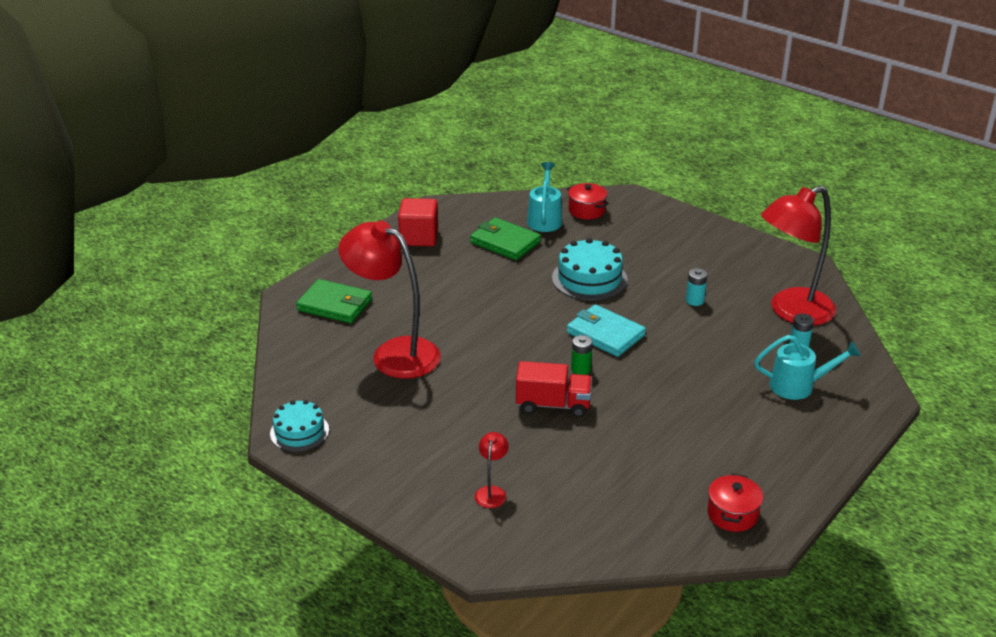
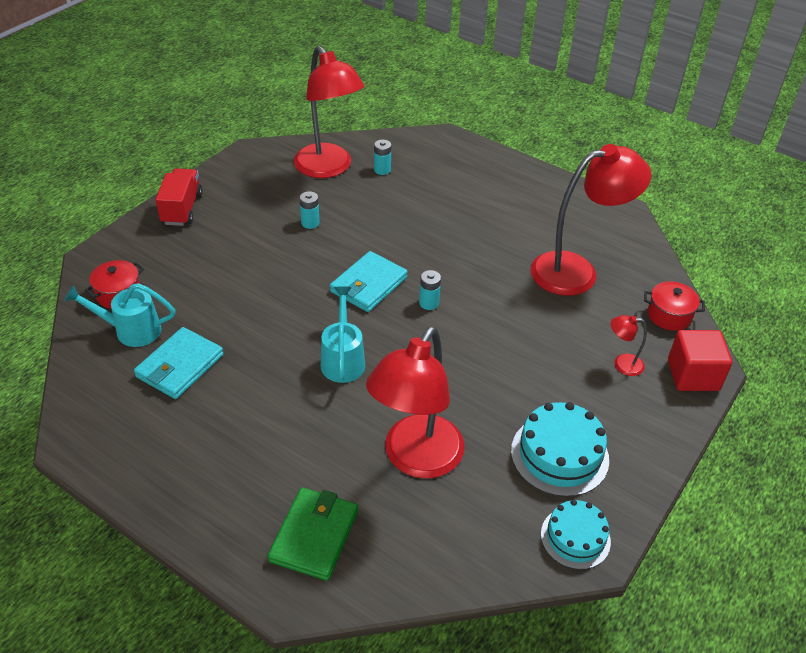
camera: 95 degrees left, 10 degrees up
red cube [398,198,438,246] -> red cube moved to [668,330,732,391]
green wallet [470,218,541,260] -> turquoise wallet [134,327,224,399]
red truck [516,361,592,417] -> red truck moved to [155,168,203,226]
turquoise cake [552,238,628,301] -> turquoise cake moved to [511,402,609,497]
green battery [571,335,593,375] -> turquoise battery [419,270,441,310]
red pot [707,473,763,532] -> red pot moved to [644,282,705,331]
turquoise watering can [754,335,861,400] -> turquoise watering can moved to [321,286,365,383]
none -> red lamp [531,144,651,296]

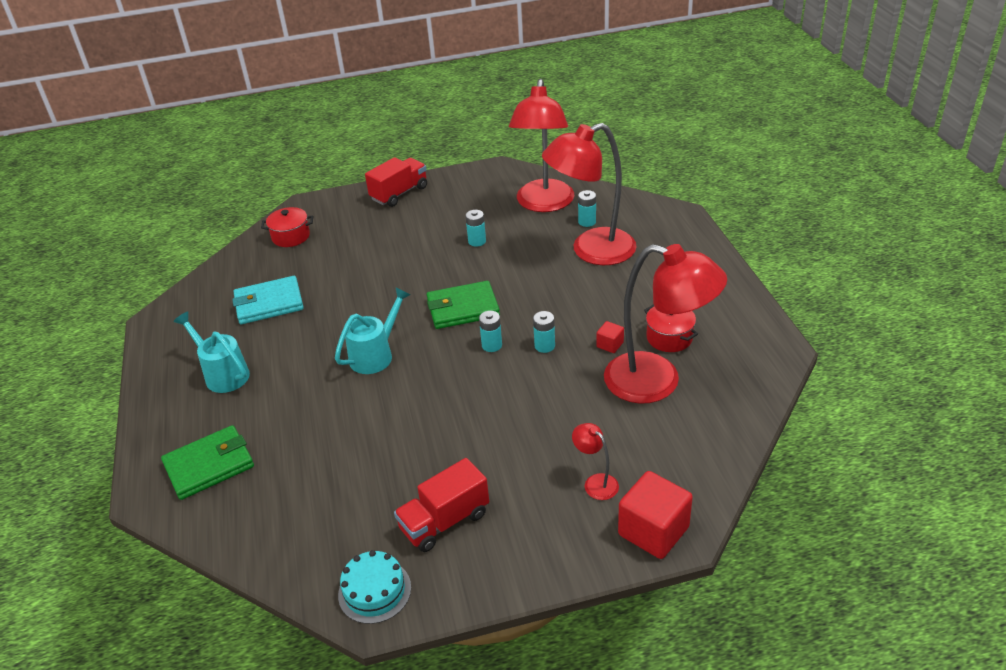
camera: 45 degrees right, 5 degrees down
turquoise watering can [64,283,175,347] -> turquoise watering can moved to [173,312,250,393]
turquoise wallet [330,251,408,312] -> green wallet [427,281,500,329]
red lamp [366,327,465,479] -> red lamp moved to [542,123,637,265]
turquoise cake [511,402,609,497] -> red truck [394,458,489,552]
red pot [644,282,705,331] -> red pot moved to [644,304,698,352]
none -> turquoise battery [533,311,555,353]
none -> red cube [597,321,624,353]

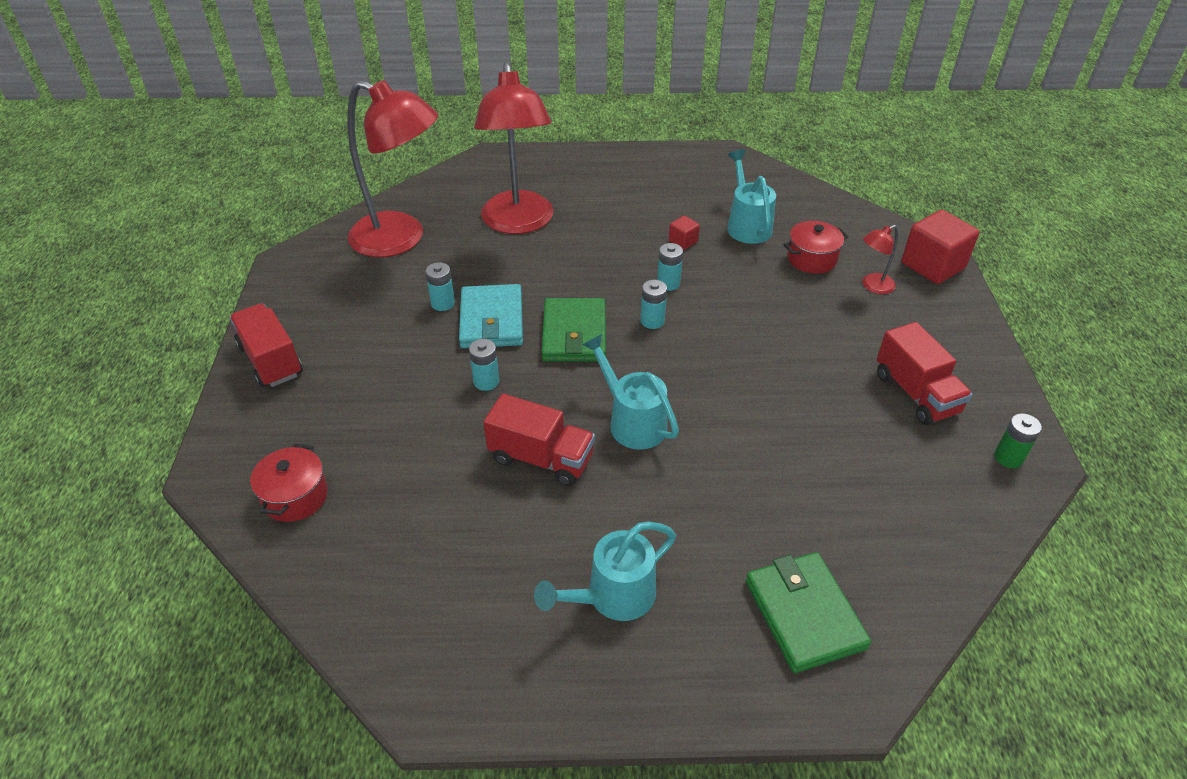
camera: 80 degrees left, 5 degrees up
turquoise wallet [232,276,304,324] -> turquoise wallet moved to [459,284,523,348]
turquoise cake [338,550,411,624] -> green battery [994,413,1042,468]
turquoise battery [578,190,596,227] -> turquoise battery moved to [469,339,499,391]
red lamp [604,244,727,404] -> turquoise watering can [727,150,776,244]
red pot [644,304,698,352] -> red pot moved to [784,221,849,274]
none -> red truck [483,394,595,486]

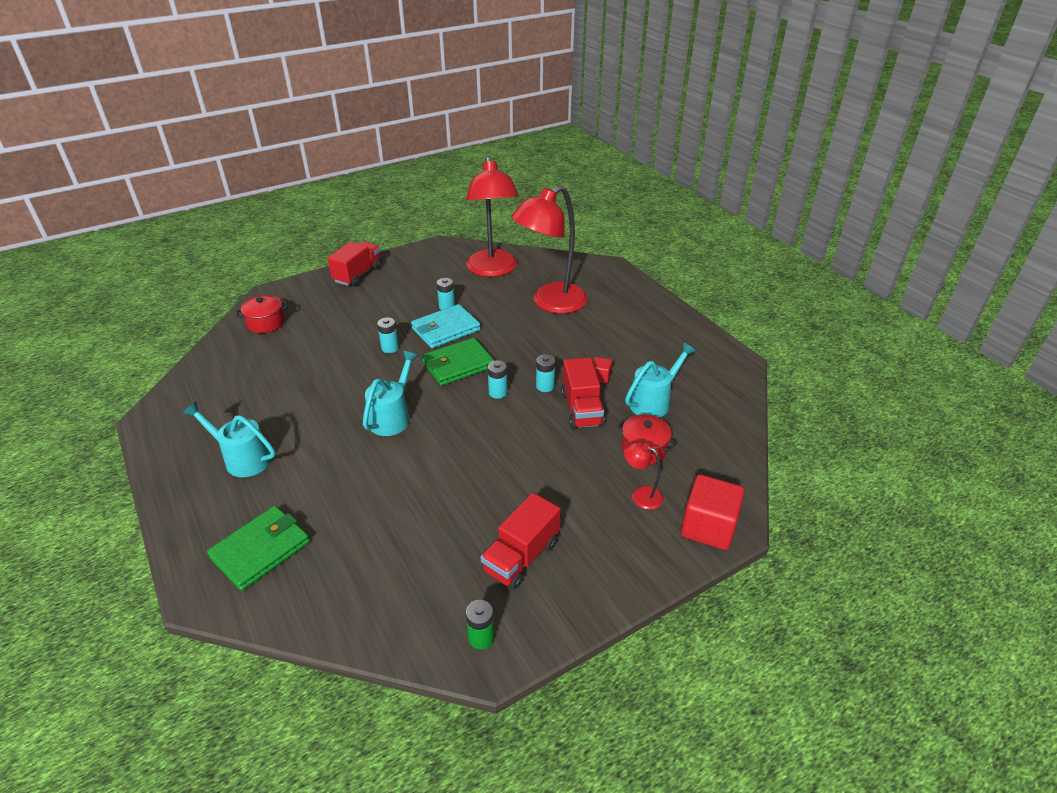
camera: 60 degrees right, 5 degrees down
red truck [483,394,595,486] -> red truck moved to [561,357,605,429]

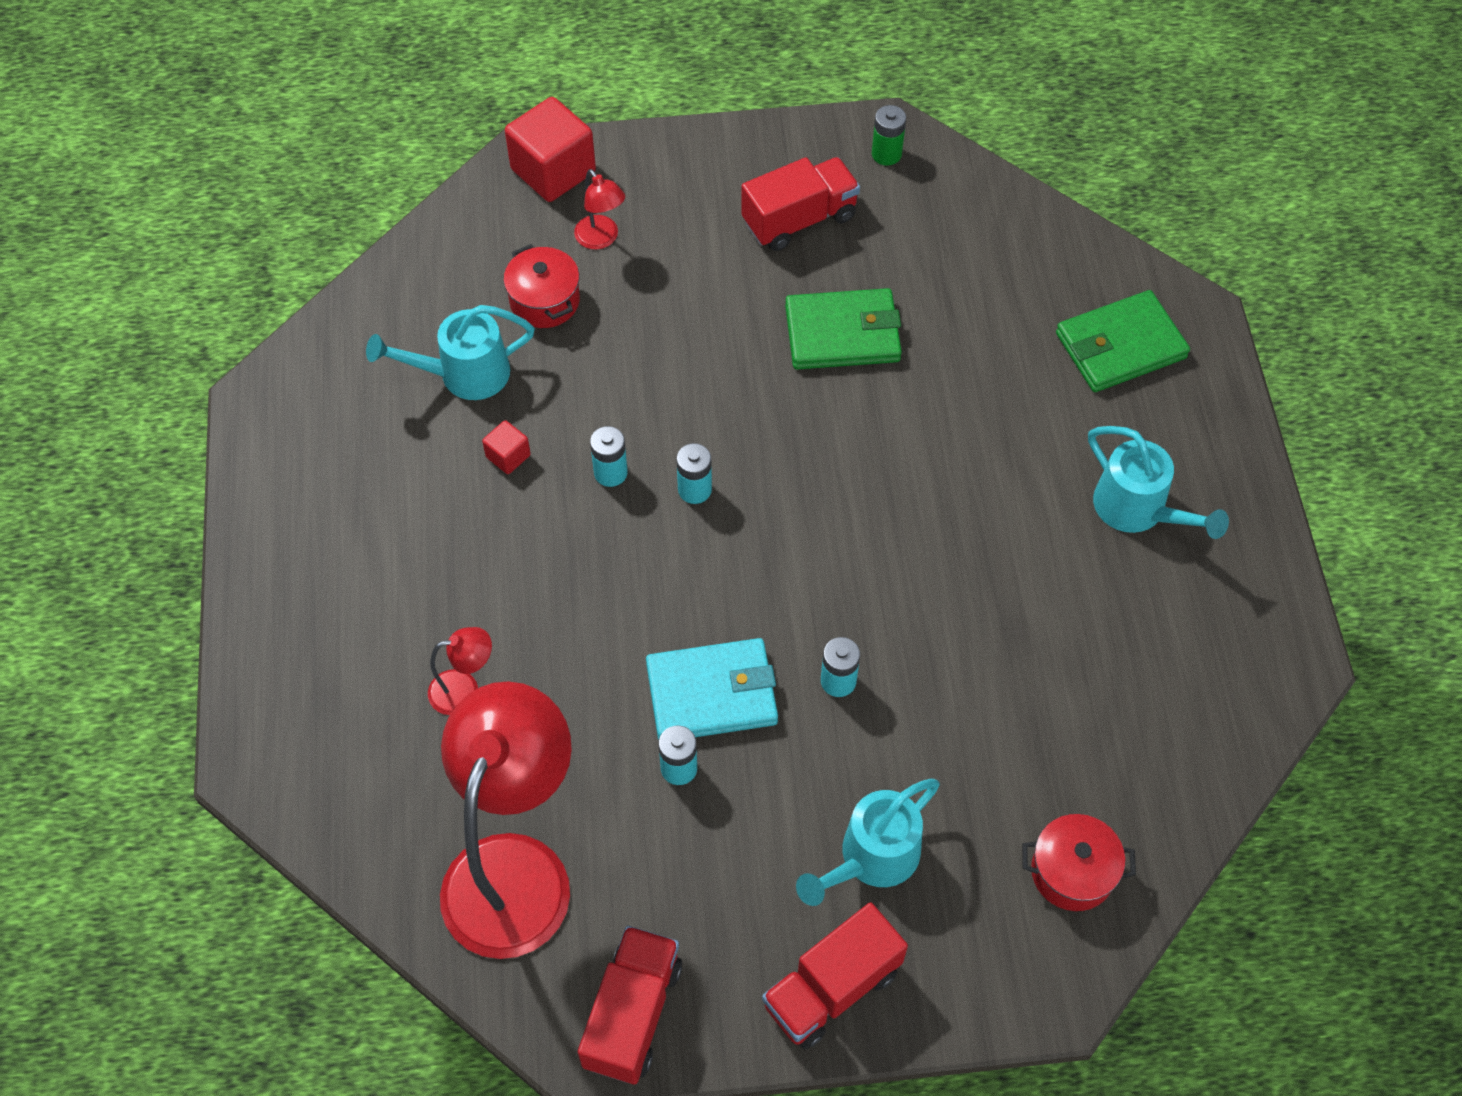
camera: 155 degrees left, 20 degrees up
turquoise watering can [363,351,418,436] -> turquoise watering can moved to [796,779,940,906]
green wallet [422,338,494,386] -> green wallet moved to [785,288,902,369]
red lamp [511,185,588,314] -> red lamp [428,627,492,715], size x0.41
red truck [561,357,605,429] -> red truck moved to [578,926,682,1084]

